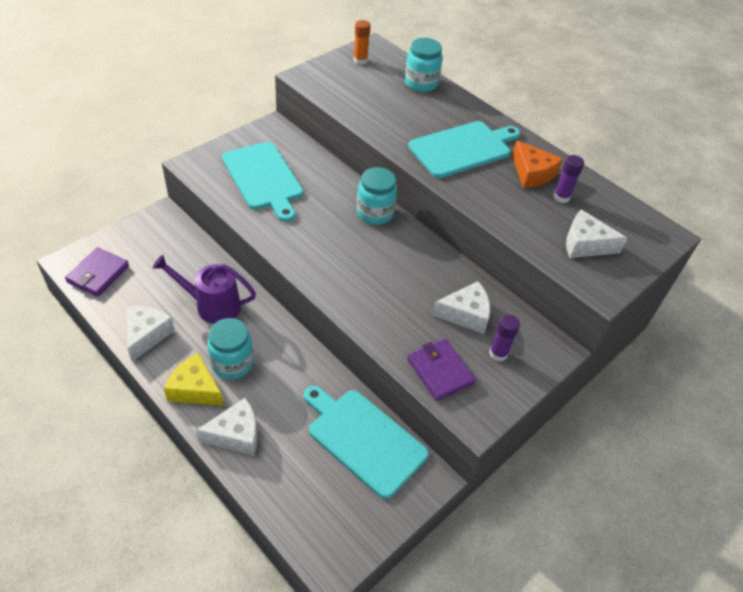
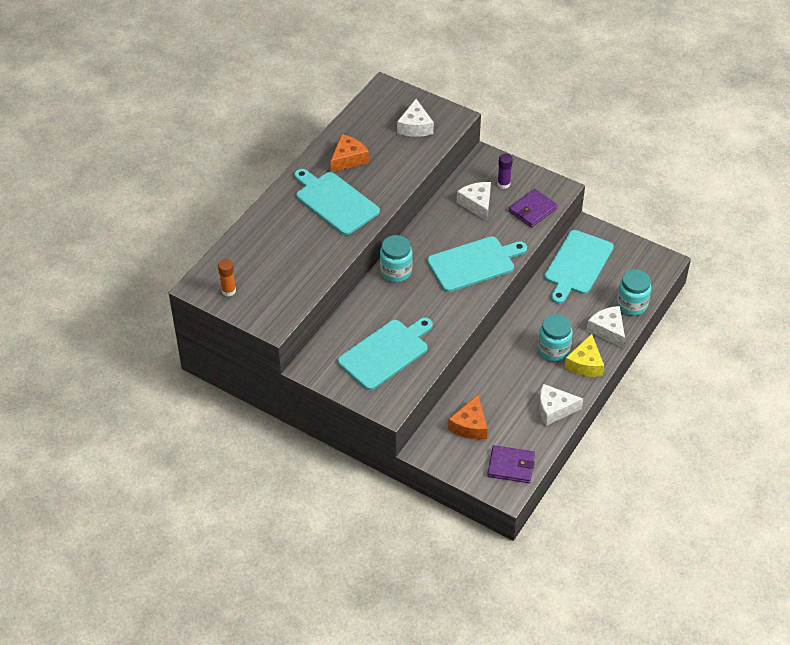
camera: 100 degrees left, 0 degrees up
purple watering can [152,255,256,324] -> none
turquoise jar [405,38,443,92] -> turquoise jar moved to [617,269,652,316]
purple glue stick [553,155,584,203] -> none
none -> turquoise cutting board [427,236,527,292]
none -> orange cheese [448,395,488,439]

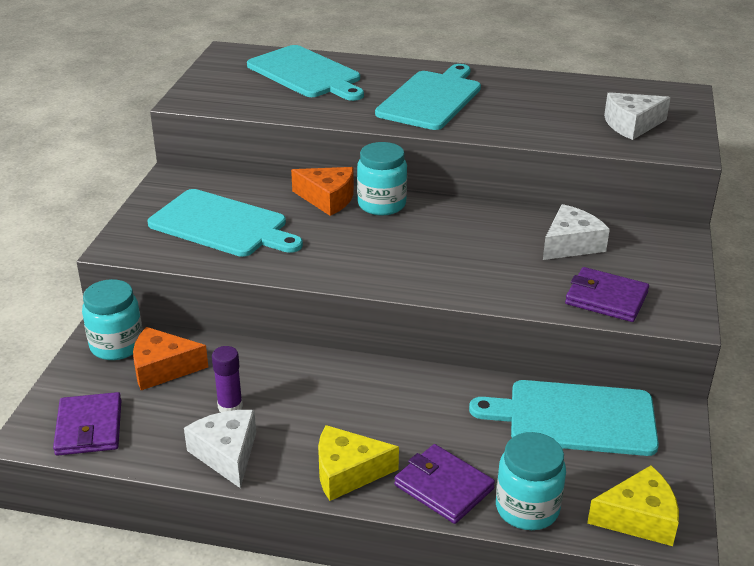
camera: 70 degrees right, 15 degrees down
orange glue stick [218,259,236,297] -> none
orange cheese [330,134,369,172] -> orange cheese moved to [291,167,354,216]
turquoise cutting board [427,236,527,292] -> turquoise cutting board moved to [247,45,364,101]
purple glue stick [497,154,513,189] -> purple glue stick moved to [212,346,243,412]
turquoise jar [538,314,573,361] -> turquoise jar moved to [82,279,143,360]
white cheese [587,306,625,348] -> purple wallet [394,444,495,524]
none -> yellow cheese [587,465,679,546]

